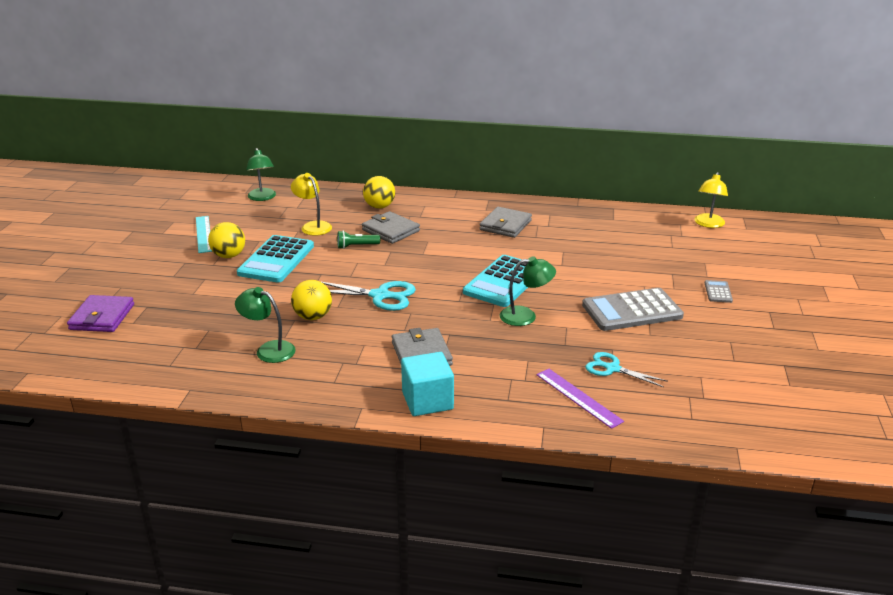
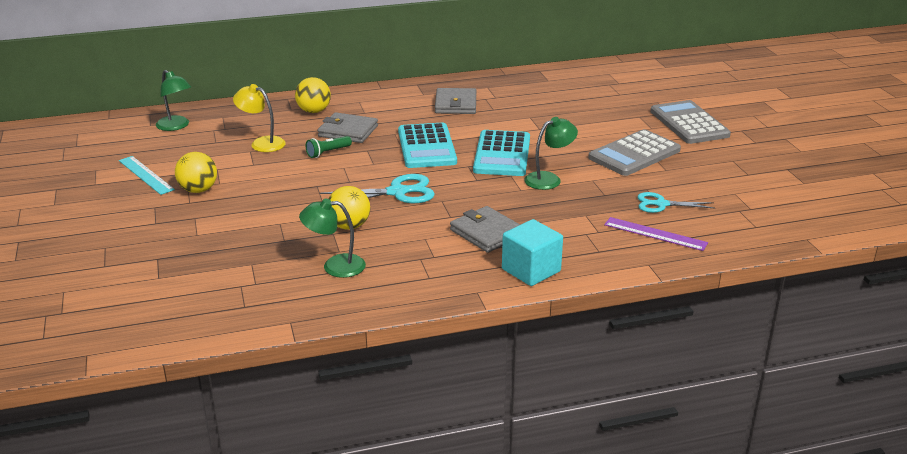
camera: 25 degrees left, 0 degrees up
purple wallet [67,295,134,332] -> none
turquoise calculator [237,235,314,283] -> turquoise calculator moved to [398,123,457,168]
yellow lamp [694,172,728,228] -> none
grey calculator [705,280,733,303] -> grey calculator [650,100,731,144], size x2.26

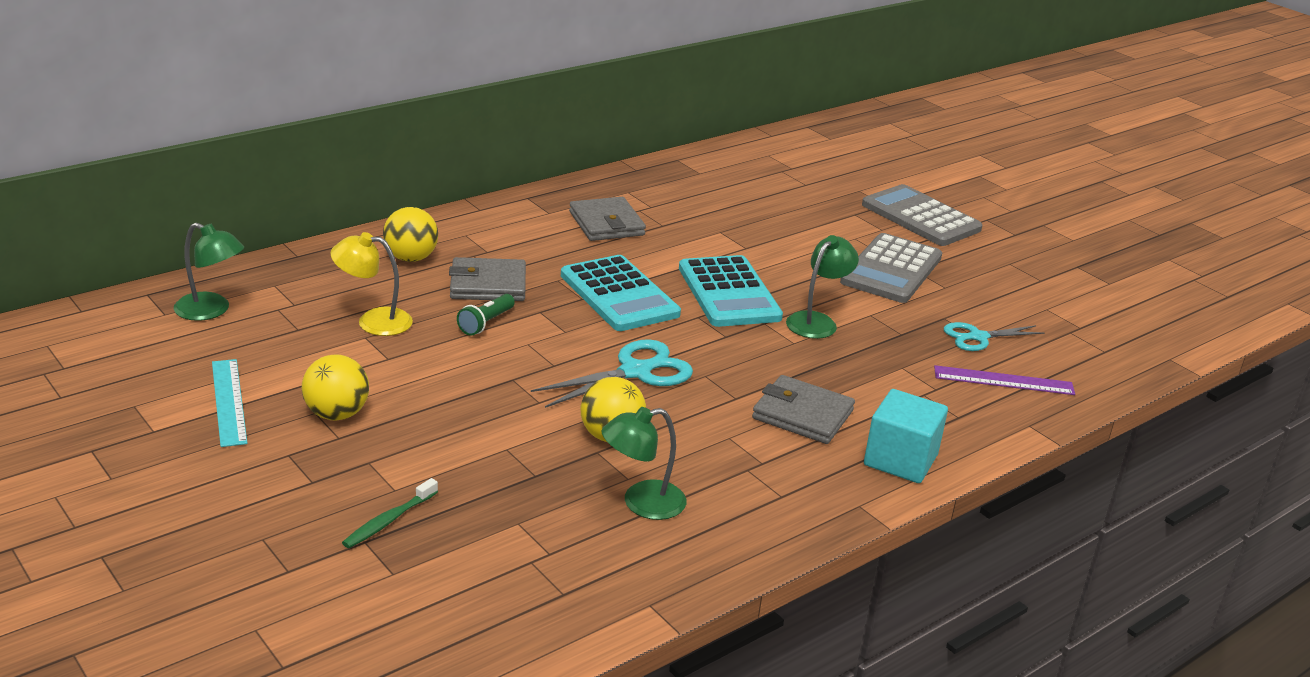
camera: 25 degrees left, 0 degrees up
turquoise ruler [119,156,175,195] -> turquoise ruler turned 45 degrees clockwise [212,359,248,447]
none -> green toothbrush [342,478,438,548]

